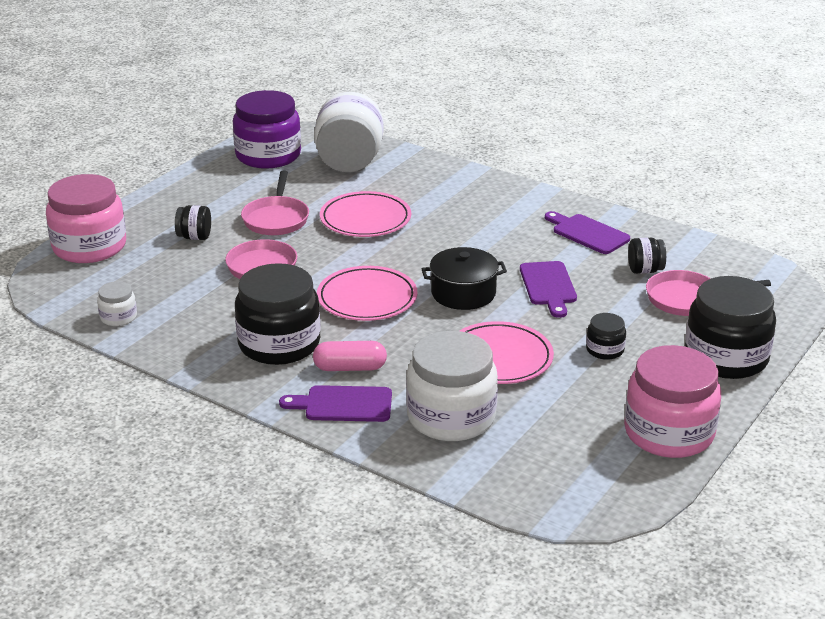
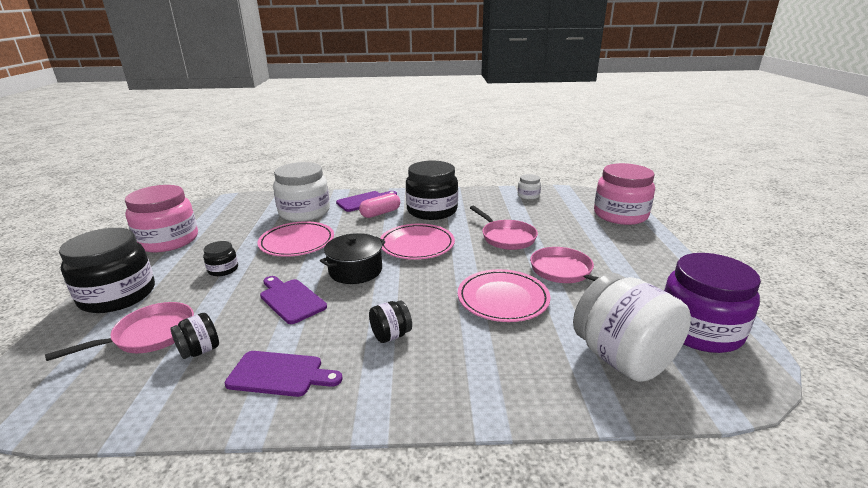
camera: 145 degrees right, 5 degrees down
black jar [175,205,211,240] -> black jar moved to [369,301,412,343]

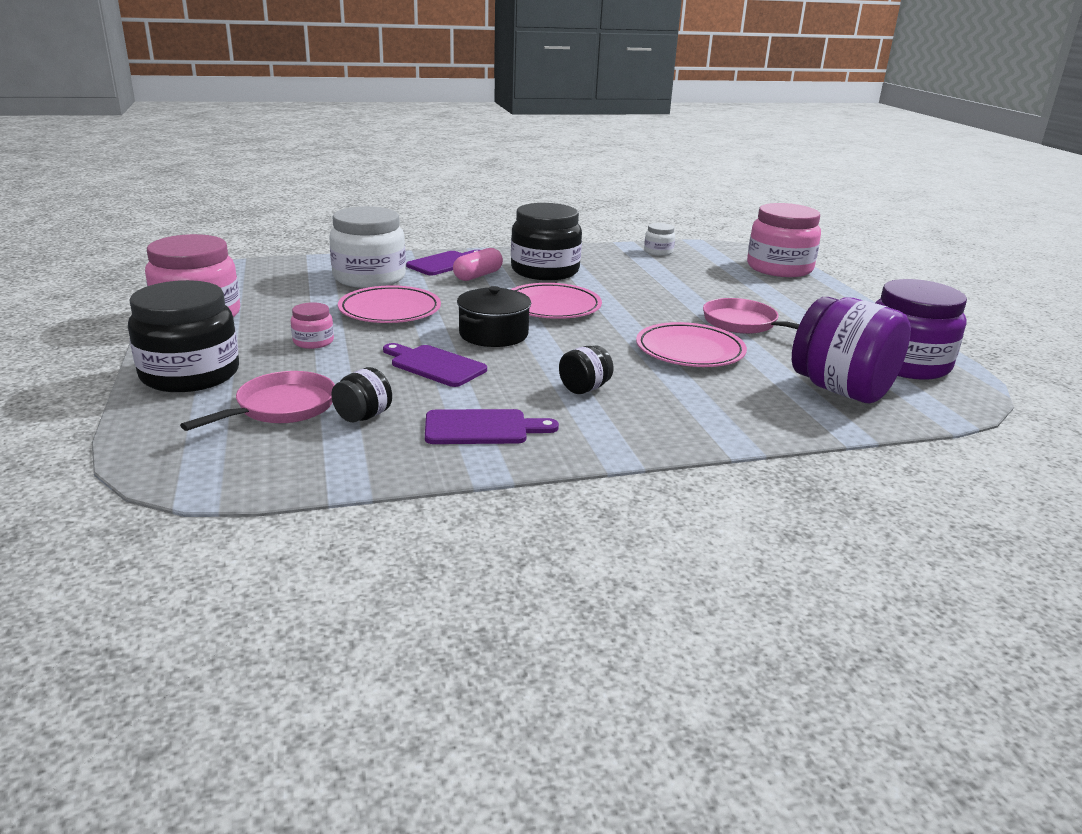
camera: 15 degrees left, 0 degrees up
black jar [203,241,238,276] -> pink jar [291,302,334,349]
pink pan [470,206,538,250] -> none
white jar [573,273,691,382] -> purple jar [792,297,911,403]

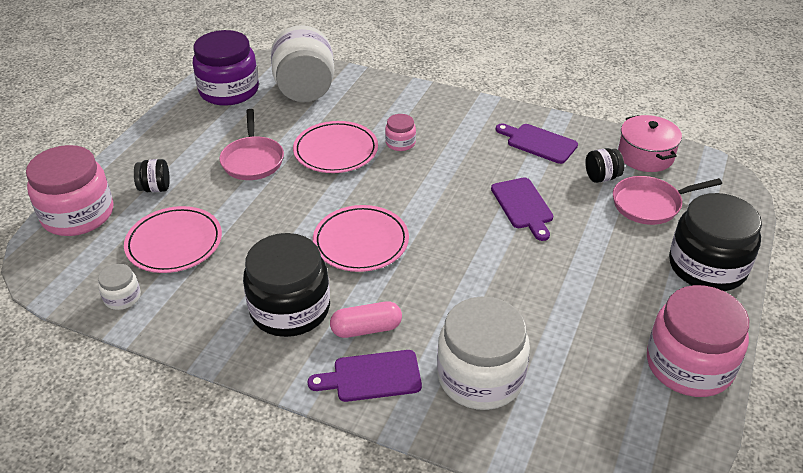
camera: 140 degrees left, 15 degrees up
pink jar [291,302,334,349] -> pink jar moved to [385,114,416,151]
pink plate [338,285,441,323] -> pink plate moved to [124,206,222,273]
black pot [457,286,531,347] -> none
black jar [559,345,614,394] -> black jar moved to [134,159,170,192]
purple jar [792,297,911,403] -> white jar [271,25,334,102]
none -> pink pot [618,115,682,172]

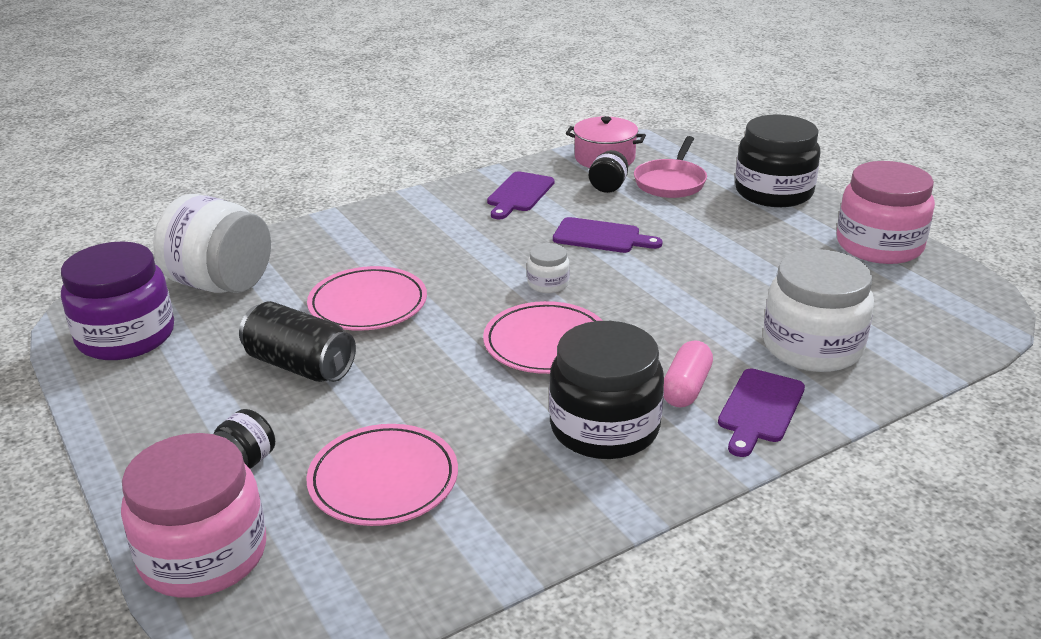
camera: 55 degrees left, 10 degrees down
white jar [98,264,141,310] -> white jar moved to [527,243,570,293]
pink pan [219,109,284,180] -> black can [239,301,356,382]
pink jar [385,114,416,151] -> none
purple cutting board [496,123,578,164] -> purple cutting board turned 45 degrees counterclockwise [487,171,555,219]

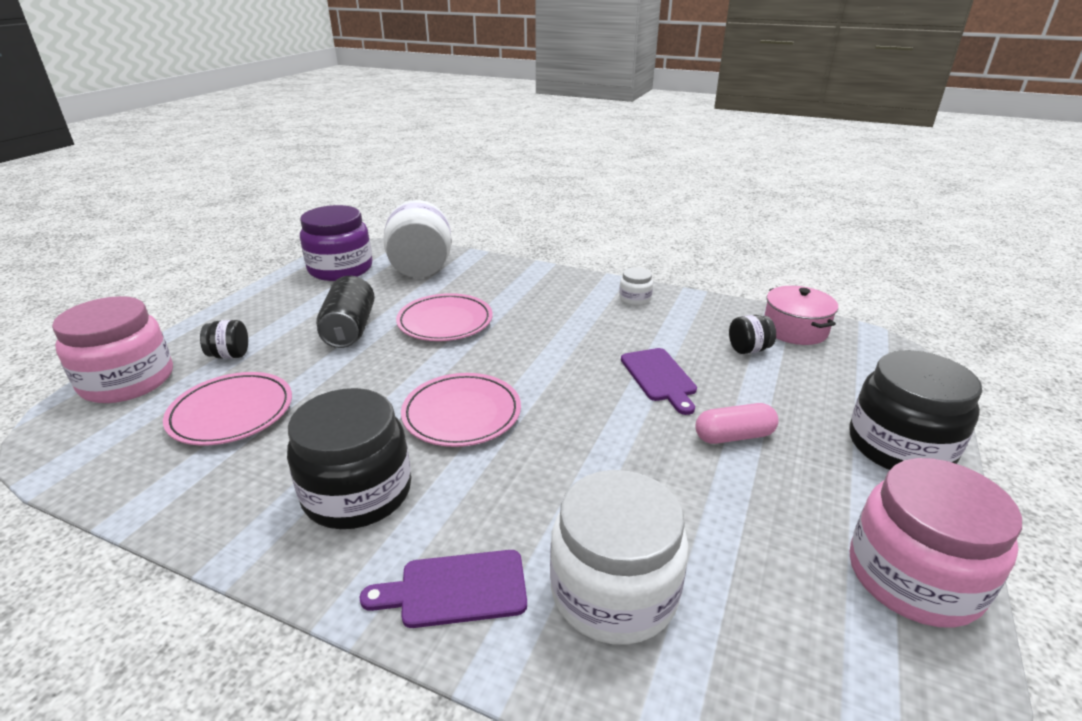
camera: 55 degrees right, 0 degrees up
purple cutting board [487,171,555,219] -> none
white jar [527,243,570,293] -> white jar moved to [619,267,653,306]
pink pan [634,136,707,198] -> none
pink capsule [664,340,713,408] -> pink capsule moved to [695,403,779,444]

